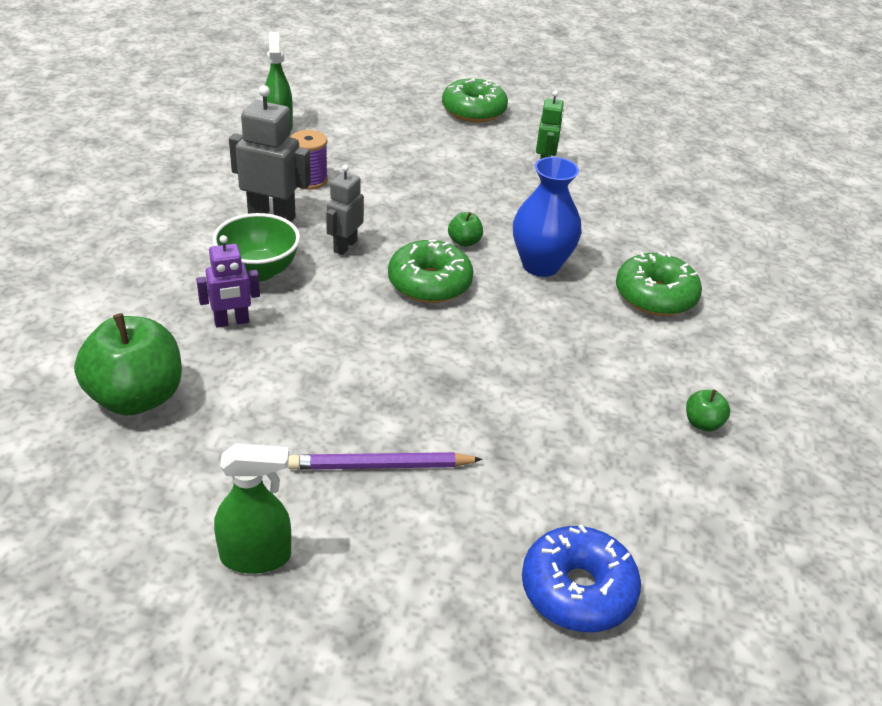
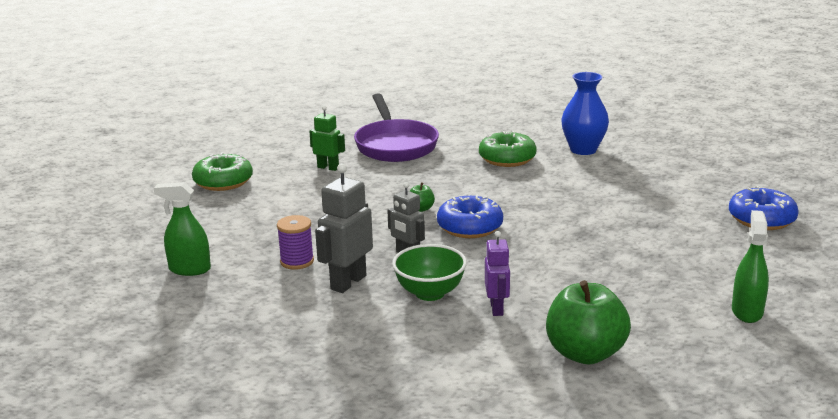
camera: 70 degrees left, 15 degrees down
purple pencil [288,452,483,470] -> none
green donut [388,240,474,303] -> blue donut [437,195,503,238]
blue vase [513,157,582,277] -> blue vase moved to [561,72,609,155]
green apple [686,389,730,432] -> none
none -> purple pan [354,93,439,162]

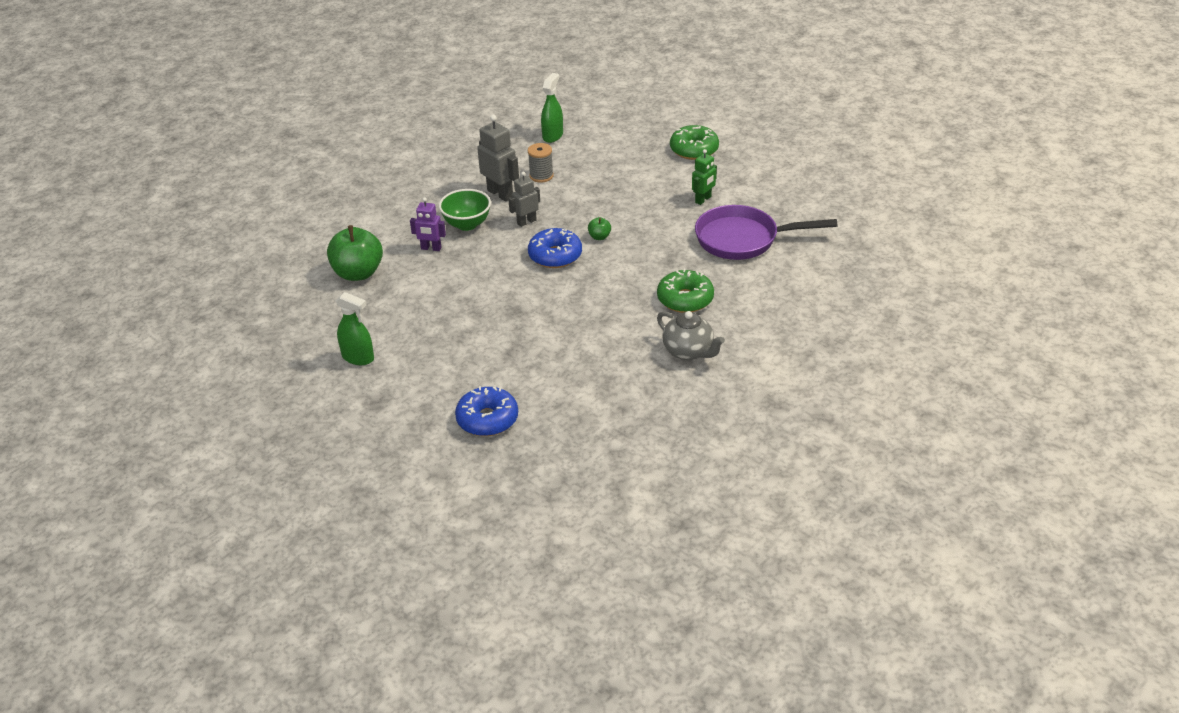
camera: 105 degrees right, 15 degrees up
purple spool [277,215,314,269] -> grey spool [528,143,554,183]
blue vase [561,72,609,155] -> grey teapot [657,311,725,361]

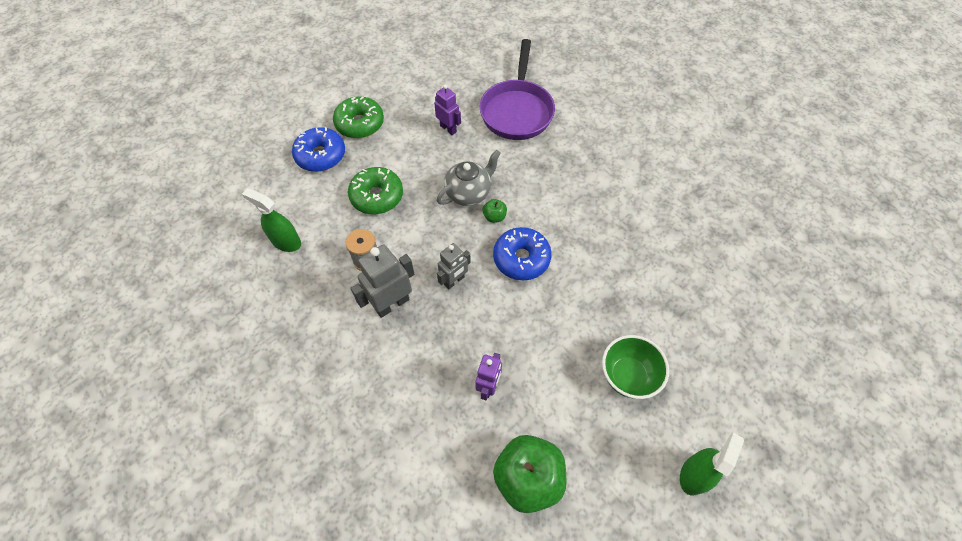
camera: 85 degrees left, 20 degrees up
green bowl [439,189,491,231] -> green bowl moved to [602,335,669,399]
blue donut [455,386,518,436] -> blue donut moved to [292,127,345,172]
grey robot [508,171,540,227] -> grey robot turned 105 degrees counterclockwise [437,243,471,289]
green donut [657,269,714,313] -> green donut moved to [348,167,403,214]
grey teapot [657,311,725,361] -> grey teapot moved to [437,150,501,206]
green robot [692,149,717,205] -> purple robot [434,84,461,135]

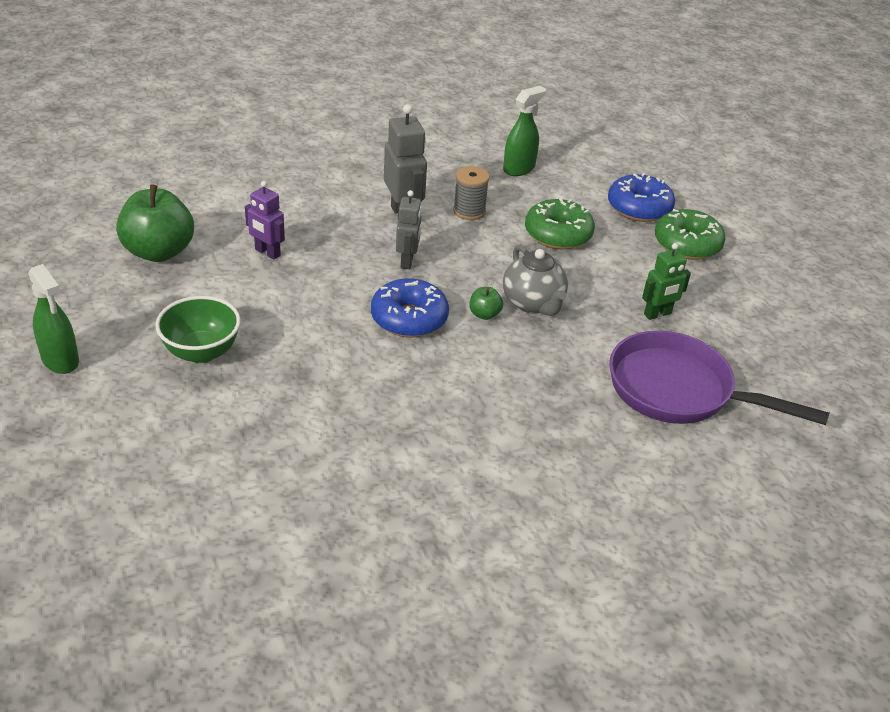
camera: 105 degrees right, 20 degrees down
purple robot [434,84,461,135] -> green robot [642,243,691,320]
grey robot [437,243,471,289] -> grey robot turned 150 degrees counterclockwise [396,190,422,269]

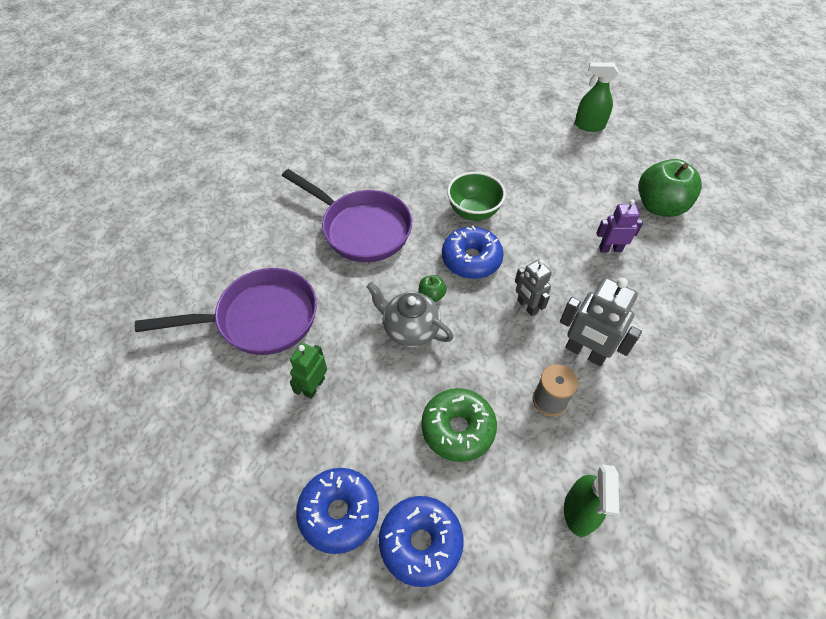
camera: 145 degrees right, 15 degrees up
green bowl [155,296,241,363] -> green bowl moved to [447,172,506,221]
green donut [655,209,726,260] -> blue donut [296,468,379,554]
none -> purple pan [282,169,412,262]

